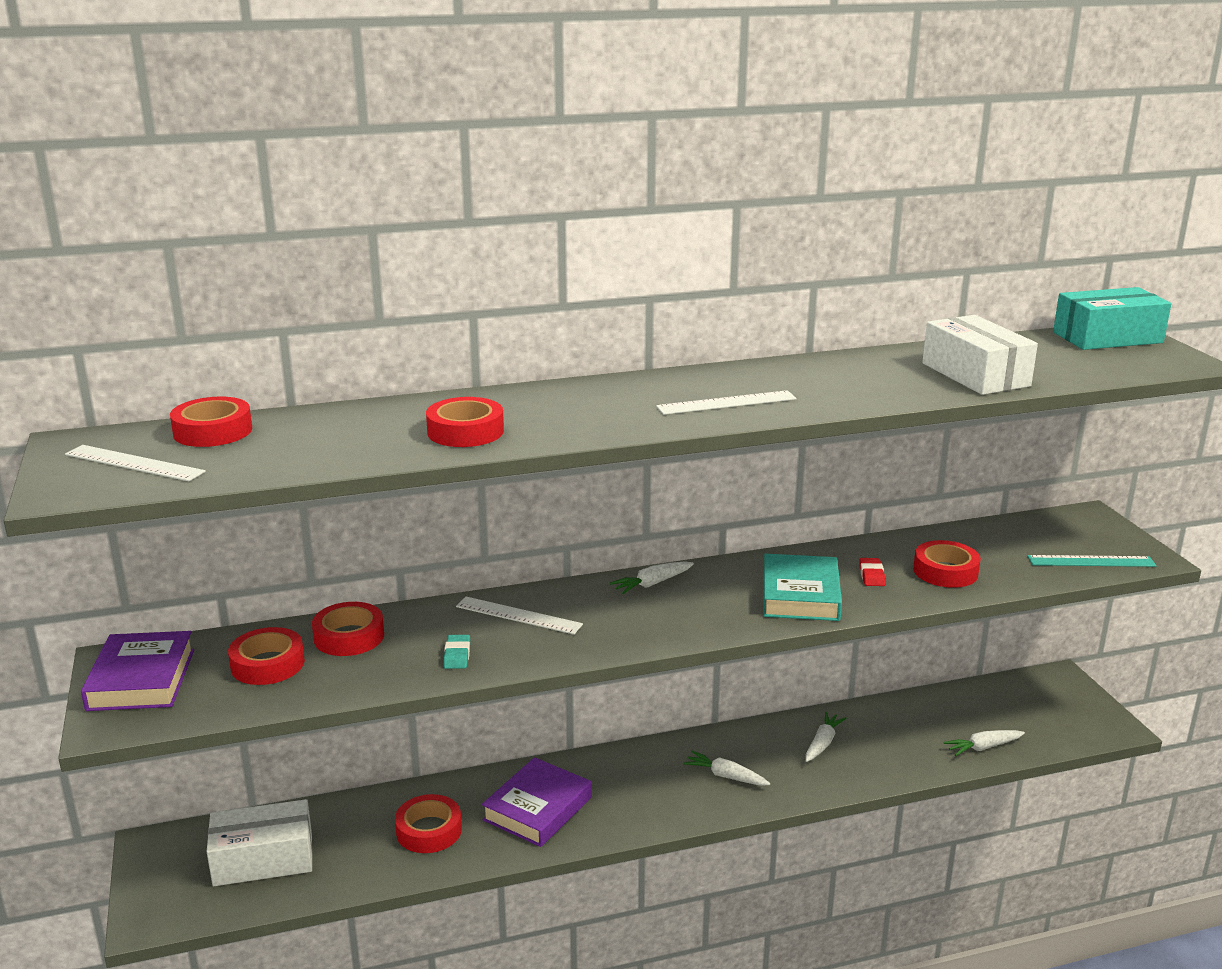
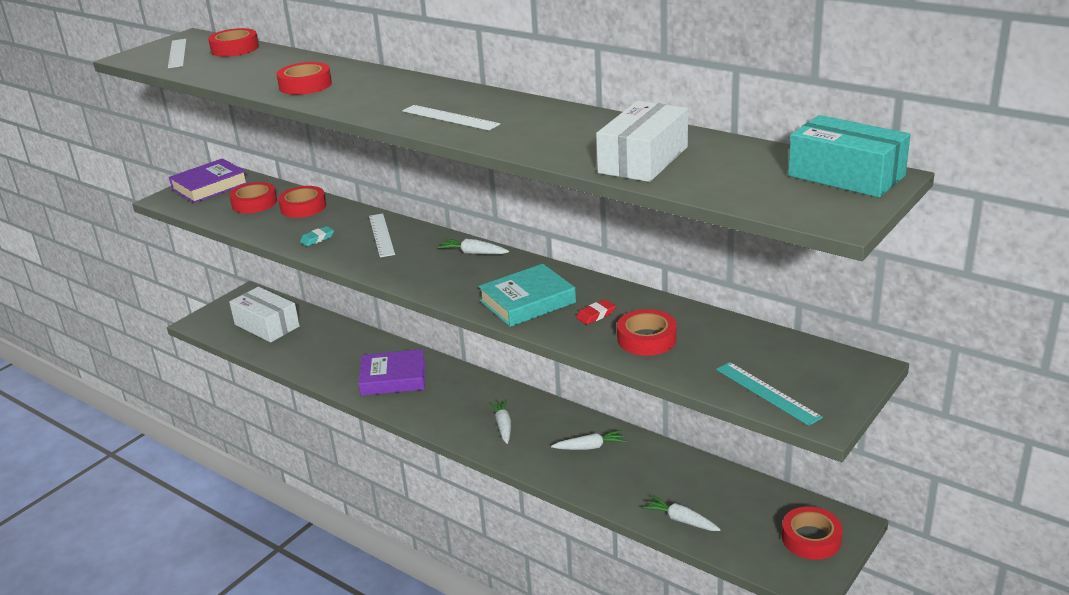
camera: 55 degrees right, 5 degrees up
red tape [395,794,462,853] -> red tape moved to [782,506,843,560]

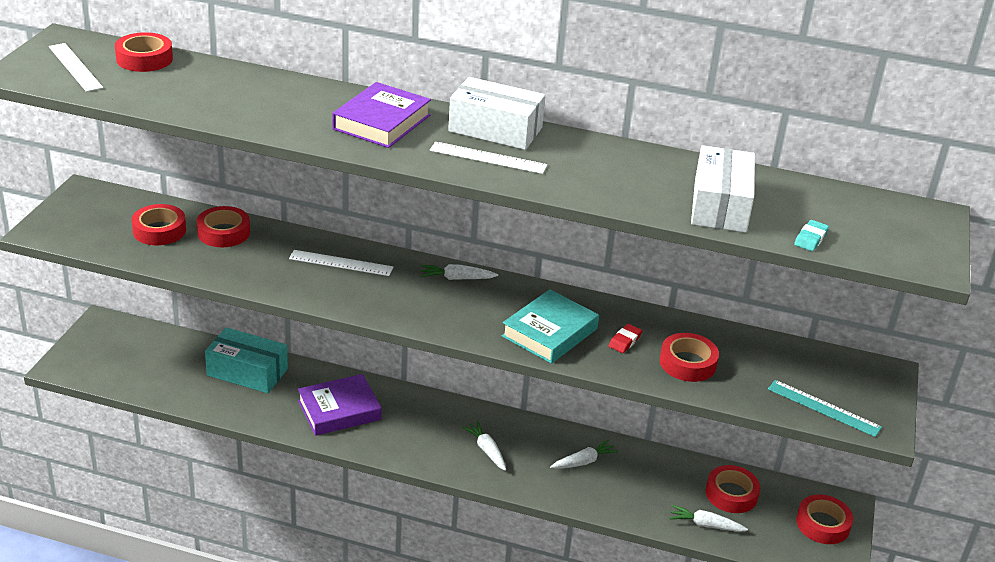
camera: 25 degrees left, 5 degrees up
purple book [169,158,248,203] -> purple book moved to [332,82,431,148]
white box [229,287,300,342] -> white box moved to [448,77,545,150]
red tape [276,62,332,95] -> red tape moved to [706,465,760,513]
turquoise eraser [300,226,334,246] -> turquoise eraser moved to [794,220,829,251]
white ruler [369,213,395,257] -> white ruler turned 45 degrees counterclockwise [289,250,393,276]
turquoise box [788,115,911,198] -> turquoise box moved to [205,327,288,393]

